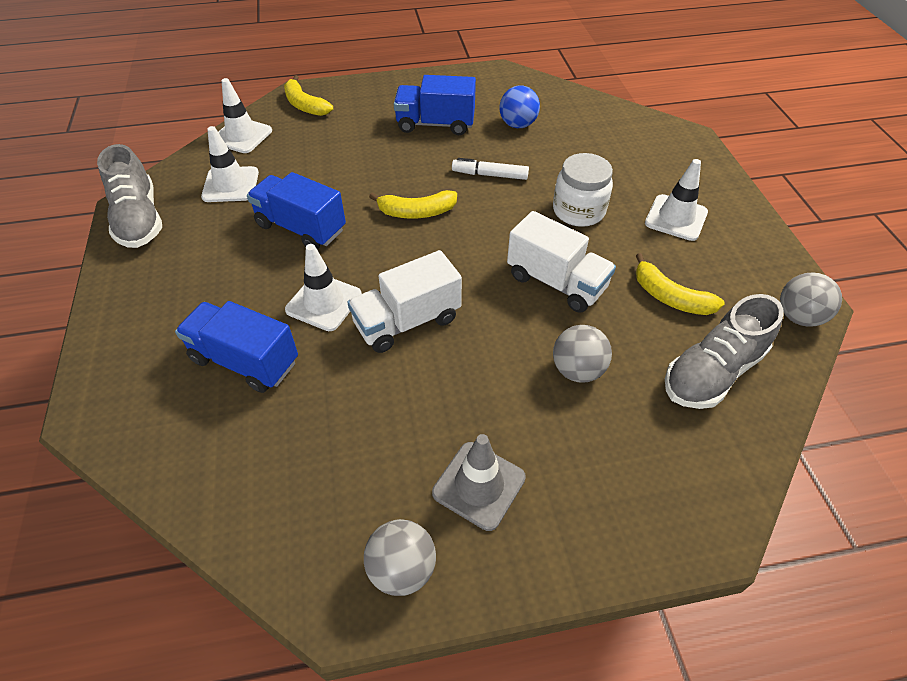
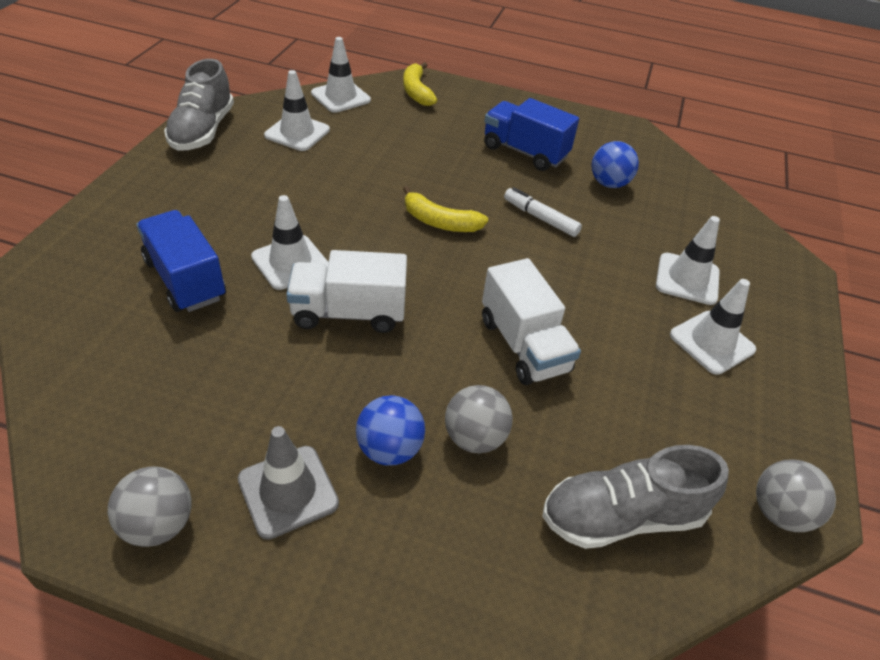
camera: 25 degrees right, 5 degrees down
blue truck [247,172,346,250] -> none
white jar [553,153,613,227] -> none
yellow banana [636,253,725,315] -> none
none -> blue ball [356,395,425,466]
none -> white traffic cone [656,216,720,305]

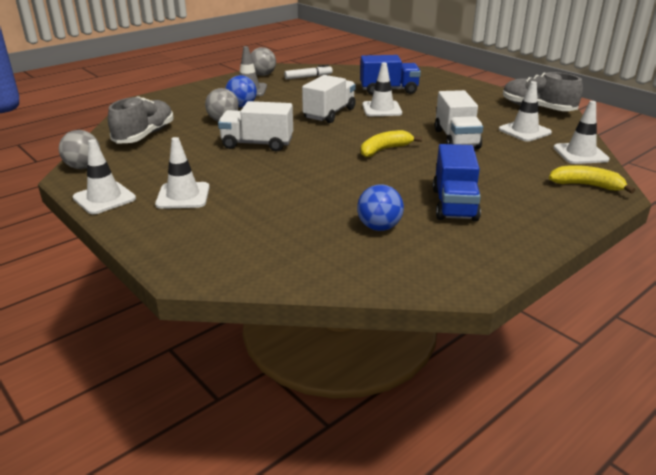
camera: 125 degrees right, 15 degrees down
blue truck [484,98,579,171] -> blue truck turned 120 degrees clockwise [433,144,481,222]
white marker [504,187,582,237] -> white marker moved to [284,65,333,79]
white traffic cone [656,216,720,305] -> white traffic cone moved to [73,139,136,214]
none -> white truck [435,90,483,149]

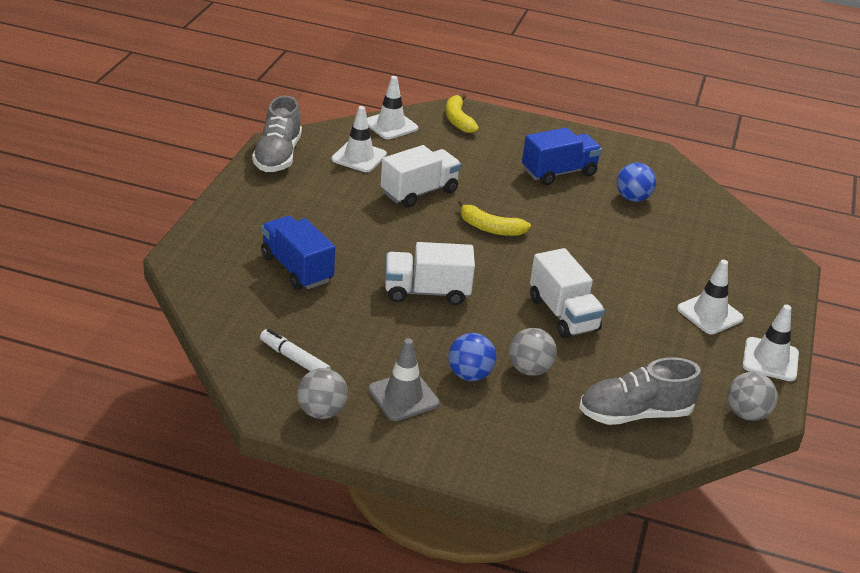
camera: 125 degrees left, 5 degrees up
white traffic cone [362,62,402,116] -> none

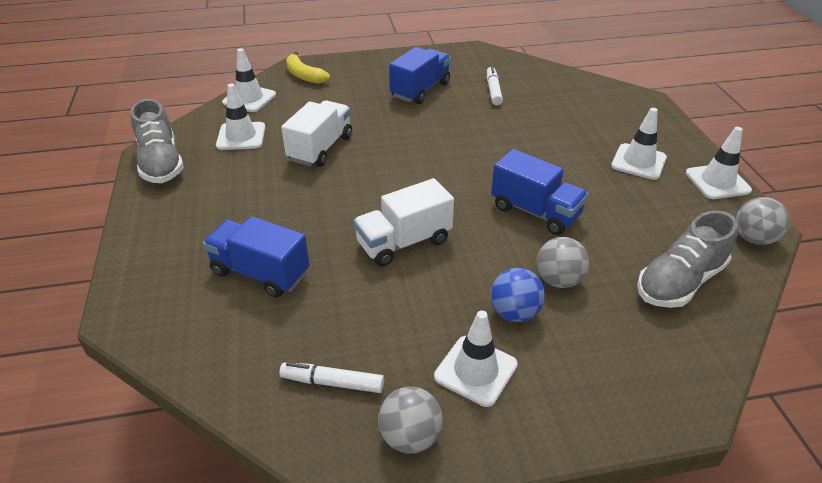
camera: 25 degrees left, 5 degrees up
grey traffic cone [368,338,440,421] -> white traffic cone [434,311,518,407]
yellow banana [458,200,531,236] -> none
white truck [530,248,605,339] -> blue truck [491,149,589,235]
blue ball [617,163,656,202] -> white marker [487,66,503,105]

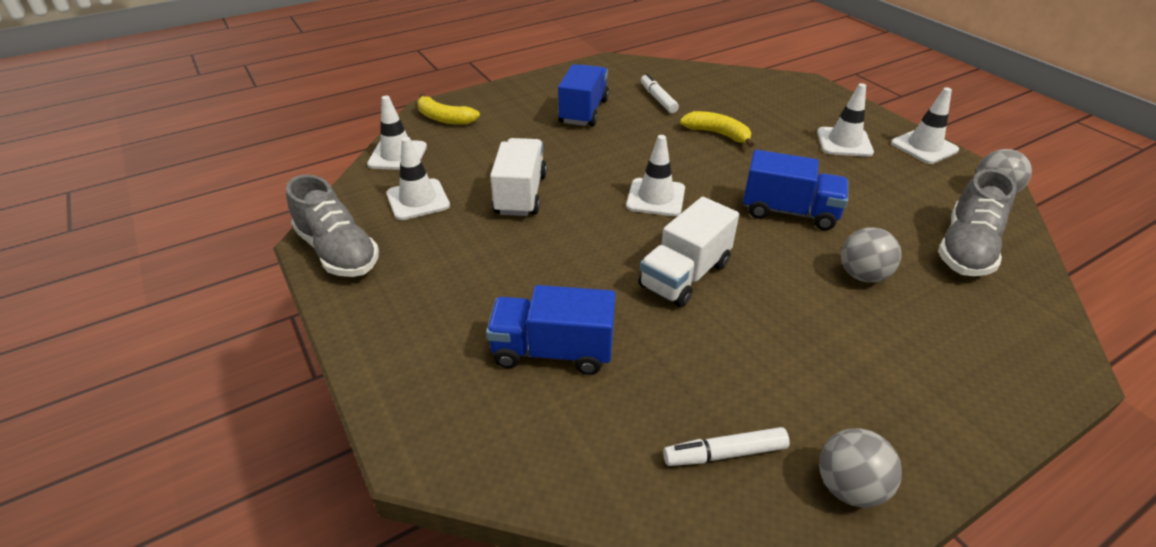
camera: 20 degrees left, 0 degrees up
white traffic cone [434,311,518,407] -> white traffic cone moved to [626,135,685,216]
blue ball [490,268,545,322] -> none
none -> yellow banana [680,111,754,147]

